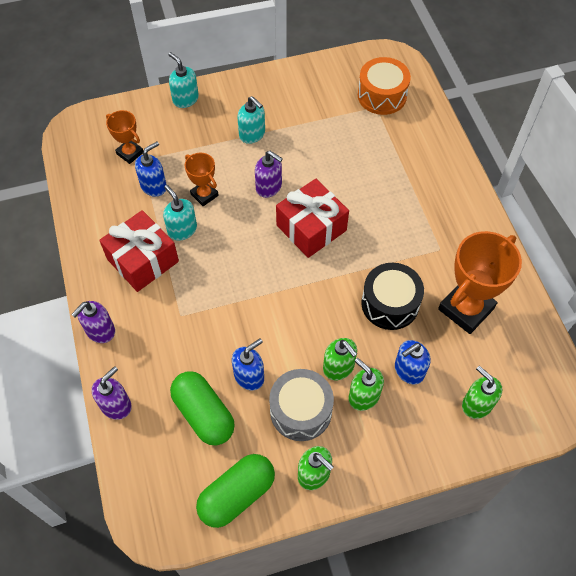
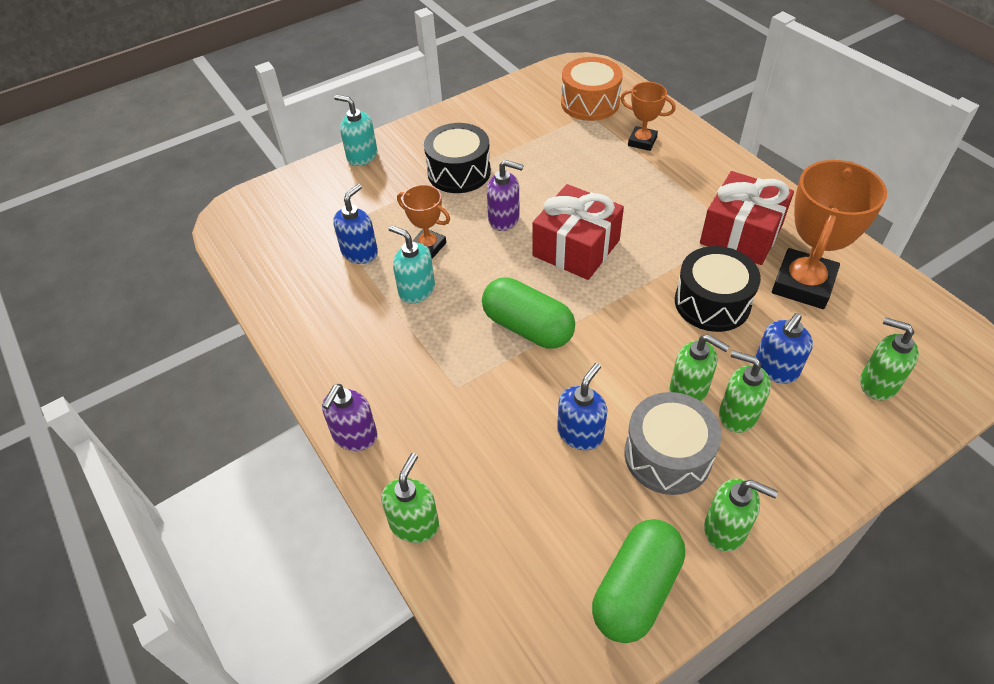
camera: 15 degrees left, 10 degrees down
purple soap dispenser [91,366,132,420] -> green soap dispenser [381,453,439,543]
red gift [99,210,179,292] -> red gift moved to [700,171,794,265]
orange trophy [106,110,143,164] -> orange trophy moved to [620,82,676,151]
green capsule [170,371,235,445] -> green capsule moved to [482,277,575,348]
turquoise soap dispenser [237,96,265,144] -> black drum [424,123,491,193]

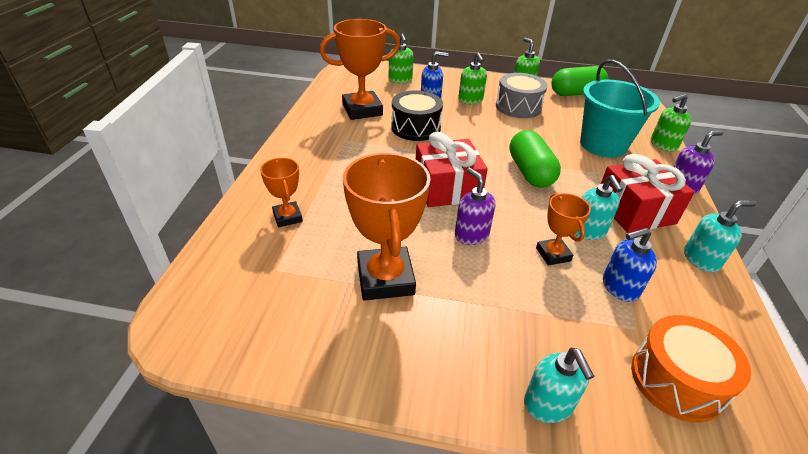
camera: 140 degrees left, 10 degrees down
black drum [424,123,491,193] -> none
blue soap dispenser [557,363,607,450] -> none
orange drum [561,57,623,121] -> orange drum moved to [631,315,751,423]
green soap dispenser [669,334,729,401] -> none
red gift [700,171,794,265] -> red gift moved to [601,154,695,233]
none -> orange trophy [343,153,431,301]
none -> turquoise bucket [580,60,660,157]
none -> turquoise soap dispenser [684,200,756,273]

